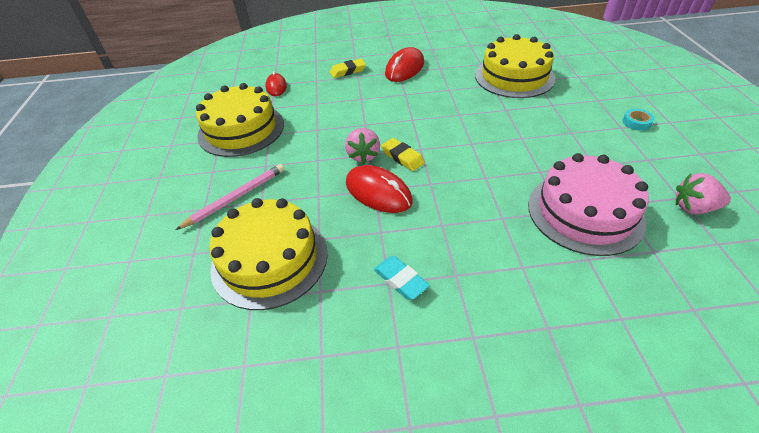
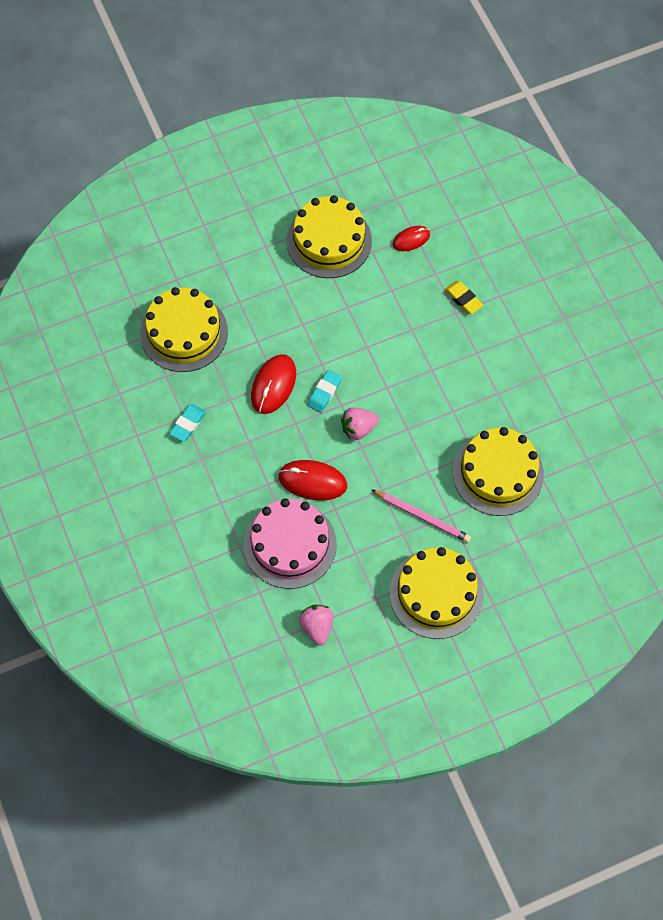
camera: 70 degrees right, 20 degrees up
pink pencil [175,164,285,230] -> pink pencil moved to [371,489,471,543]
pink strawberry [345,128,380,164] -> pink strawberry moved to [341,407,379,441]
yellow eraser [381,138,425,171] -> turquoise eraser [307,370,342,413]
red mouse [385,47,424,82] -> red mouse moved to [278,460,347,500]
turquoise tape [622,109,655,131] -> yellow cake [390,547,484,639]

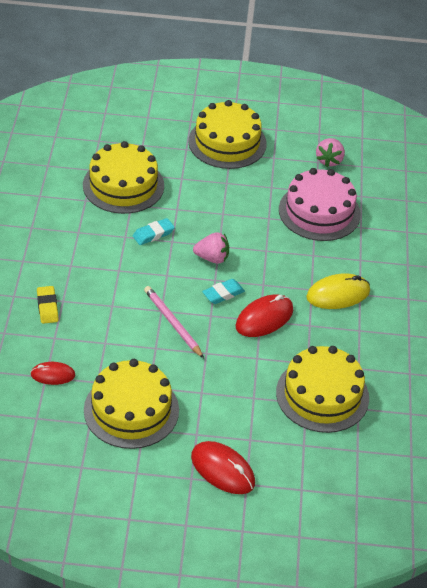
camera: 155 degrees left, 20 degrees down
turquoise eraser [169,404,206,442] -> turquoise eraser moved to [133,218,175,245]
red mouse [278,460,347,500] -> red mouse moved to [191,441,255,494]
pink pencil [371,489,471,543] -> pink pencil moved to [144,286,204,358]
none -> yellow mouse [306,273,370,309]

